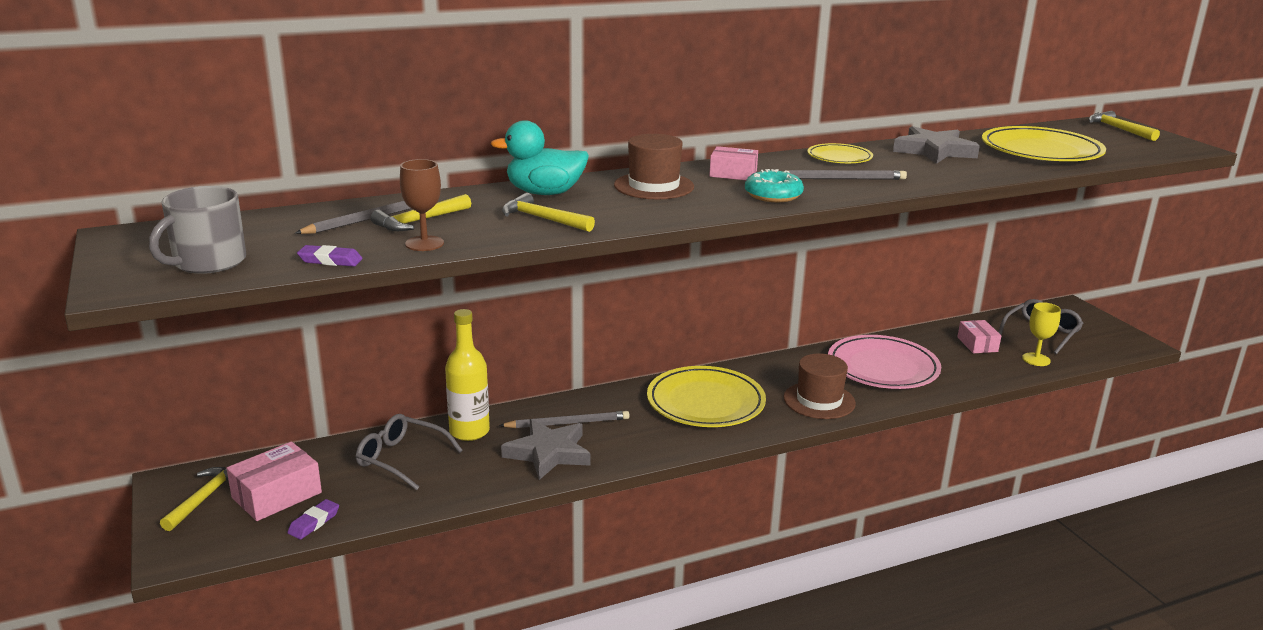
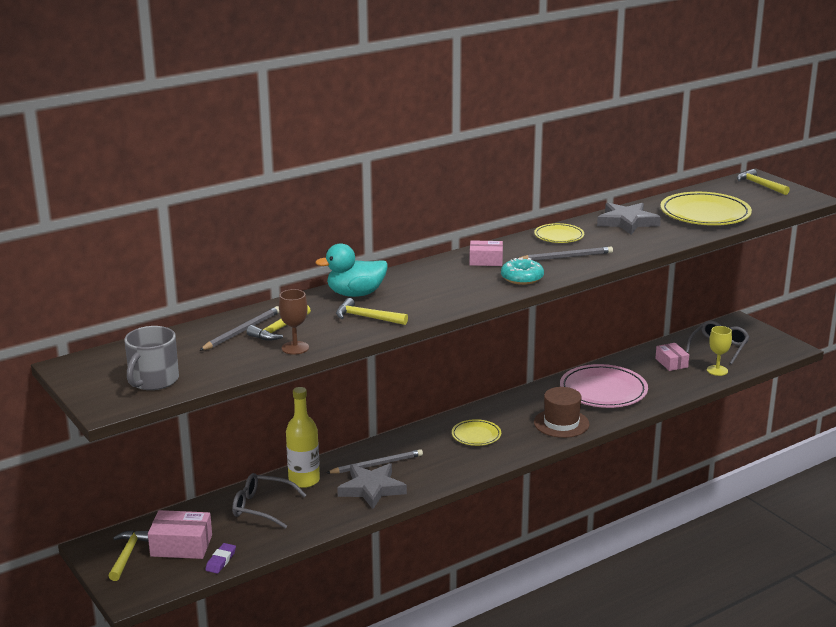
camera: 10 degrees left, 0 degrees up
pink box [226,442,322,521] -> pink box turned 60 degrees clockwise [148,510,212,559]
purple eraser [297,245,363,267] -> none
brown hat [614,134,694,200] -> none
yellow plate [647,366,766,427] -> yellow plate [452,419,501,446], size x0.54

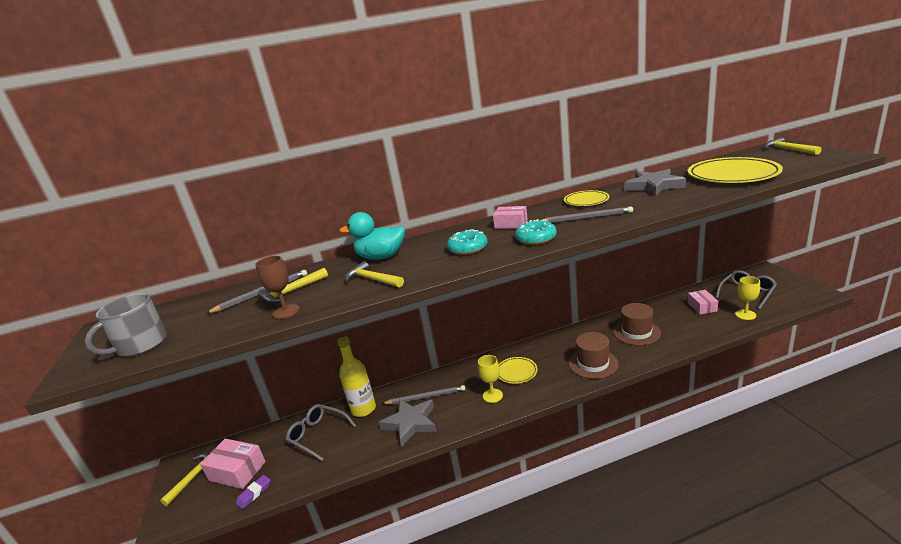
camera: 20 degrees right, 0 degrees up
pink plate [560,364,648,408] -> brown hat [613,303,661,345]
none -> turquoise donut [447,229,487,255]
none -> yellow goblet [478,355,503,403]

